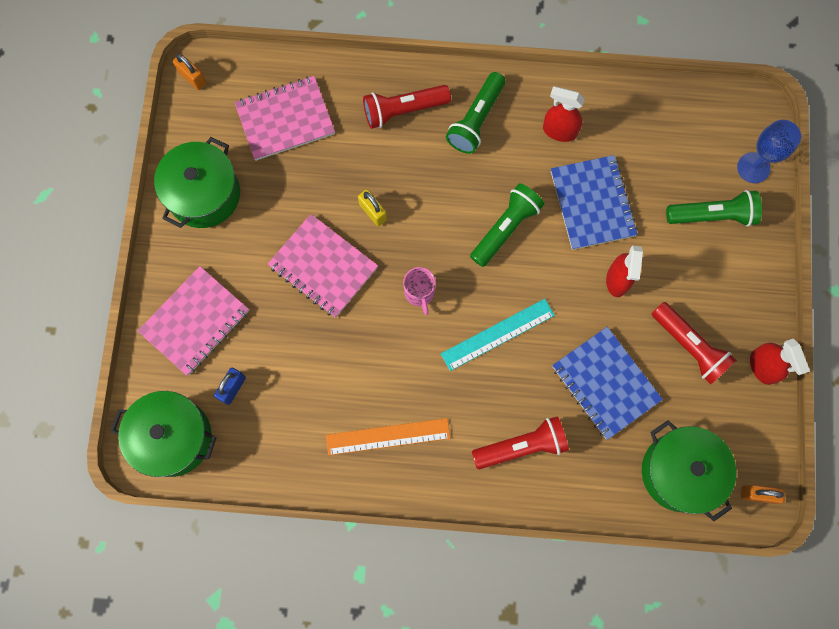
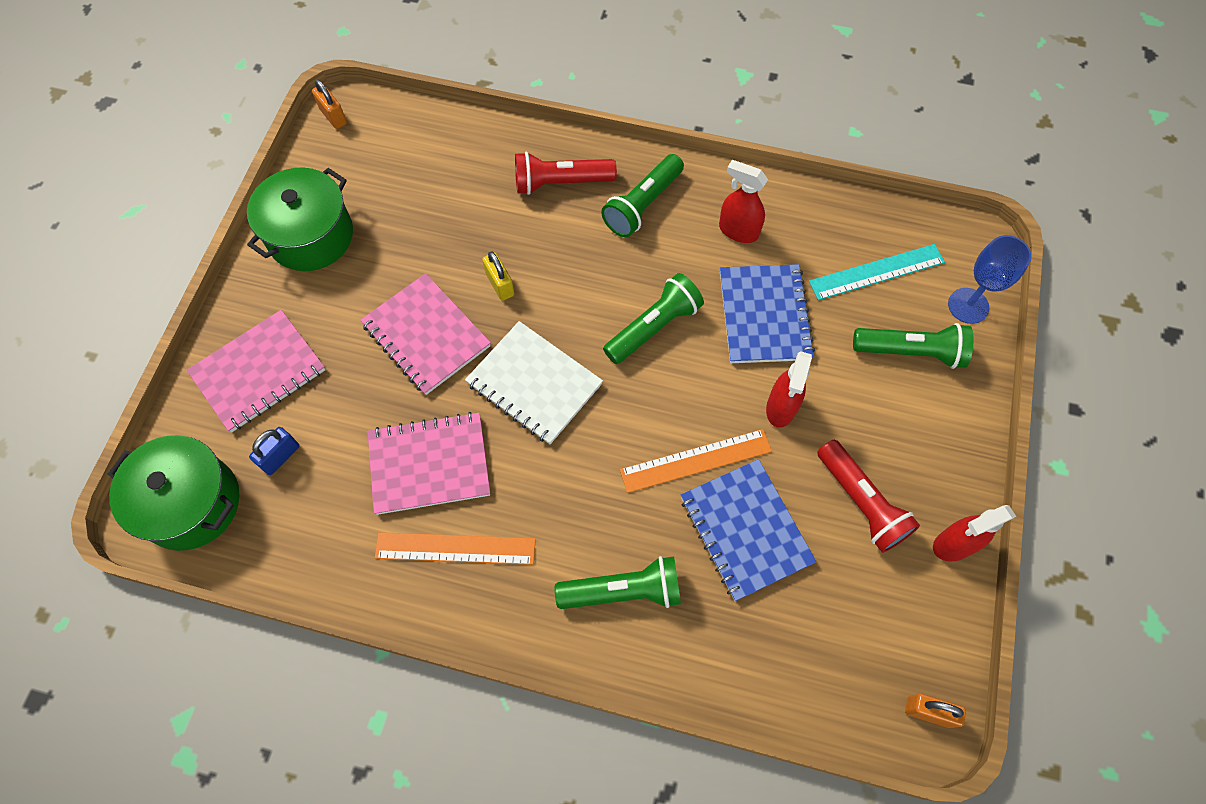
camera: 10 degrees right, 10 degrees down
pink notebook [234,76,335,161] -> pink notebook moved to [368,412,490,515]
pink mug [403,267,436,315] -> white notebook [465,321,603,444]
turquoise ruler [441,299,555,371] -> turquoise ruler moved to [809,244,945,300]
red flashlight [472,416,569,469] -> green flashlight [555,556,681,609]
green pot [642,420,736,521] -> none
red spray bottle [750,339,810,385] -> red spray bottle turned 75 degrees clockwise [933,505,1016,561]
none -> orange ruler [620,429,772,493]

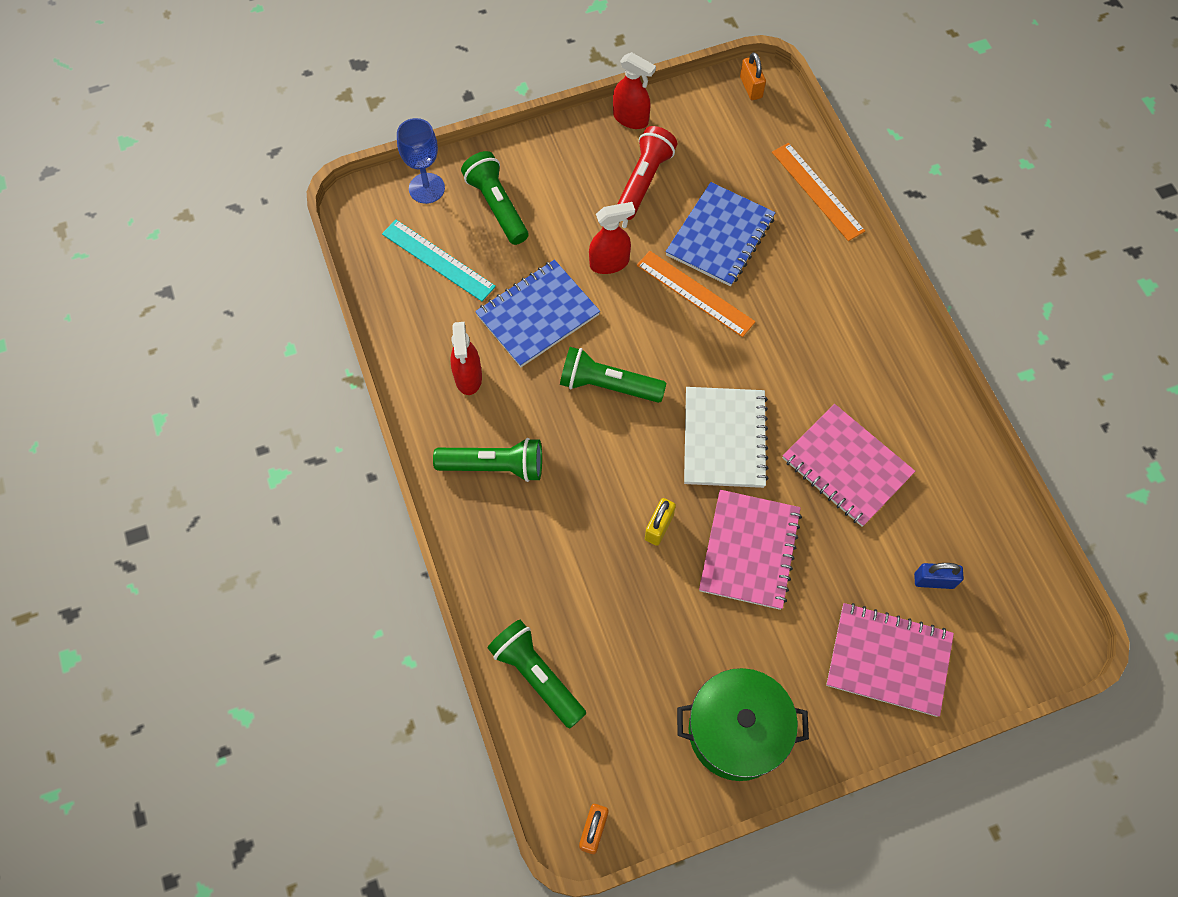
camera: 125 degrees left, 0 degrees up
green pot [108,435,240,551] -> none
orange ruler [375,532,536,565] -> orange ruler moved to [772,143,865,241]
red flashlight [515,152,617,195] -> none
green flashlight [555,556,681,609] -> green flashlight moved to [488,620,586,729]

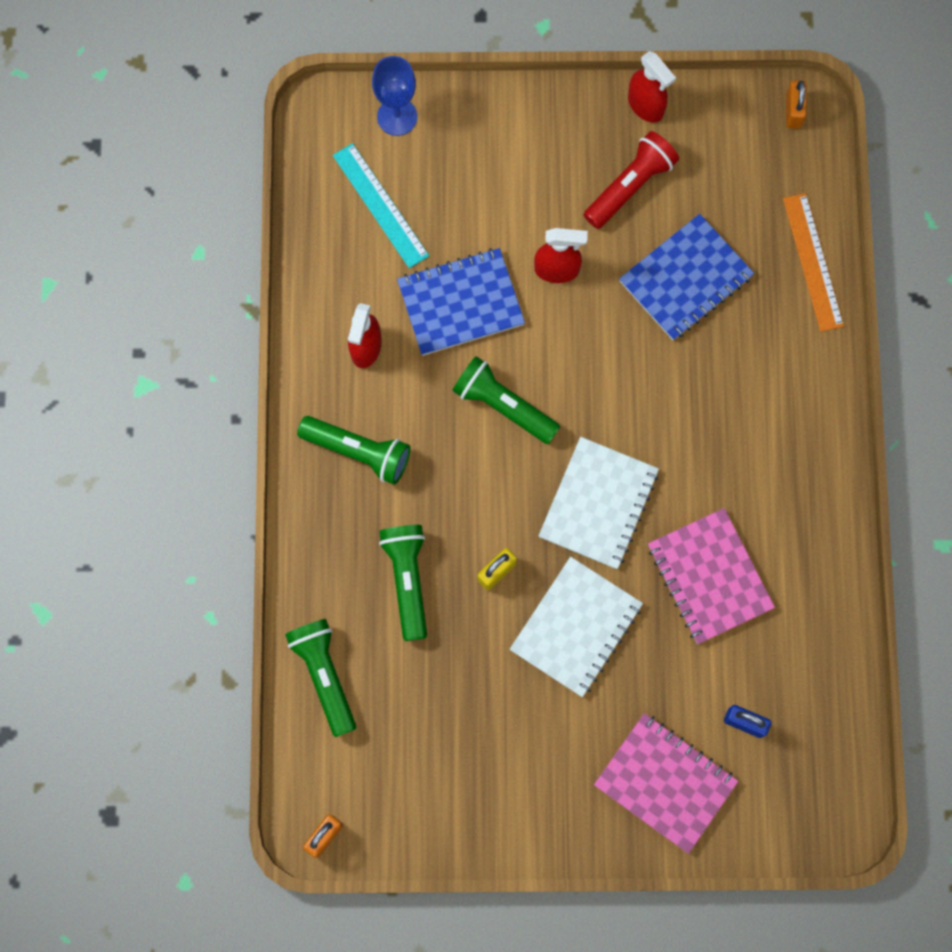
camera: 20 degrees right, 10 degrees up
green flashlight [461,151,528,245] -> green flashlight moved to [379,525,427,641]
orange ruler [637,251,756,337] -> none
green pot [677,668,809,781] -> none
pink notebook [699,490,802,610] -> white notebook [510,557,643,697]

